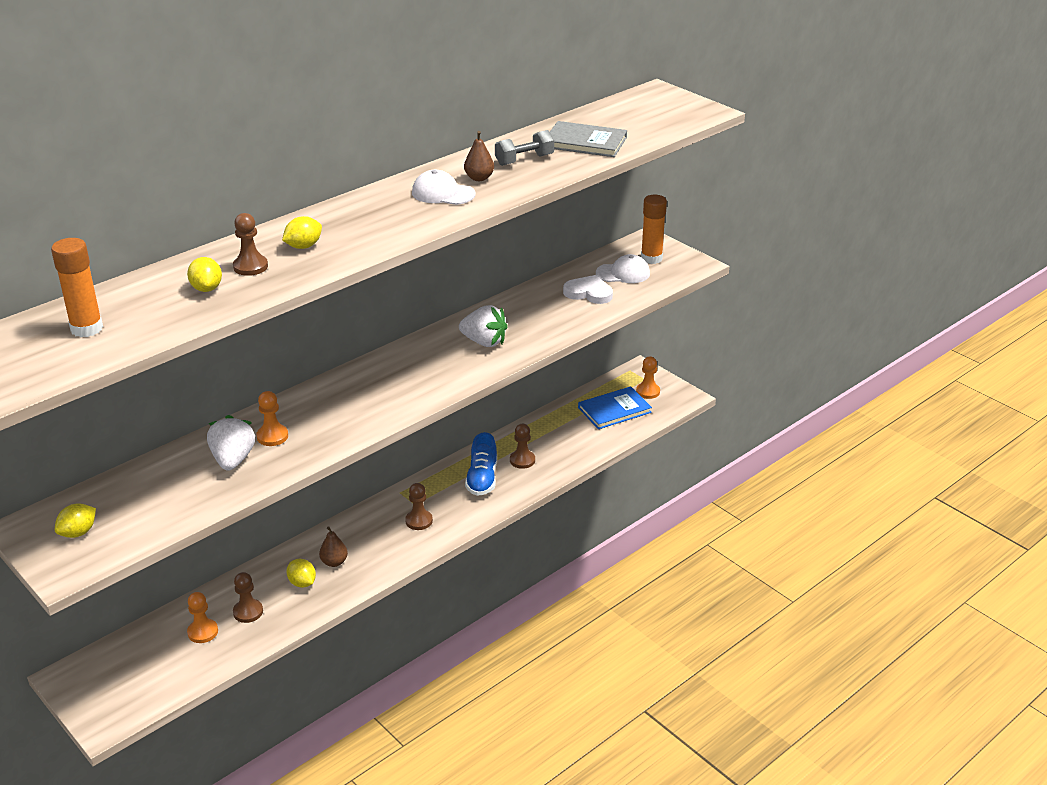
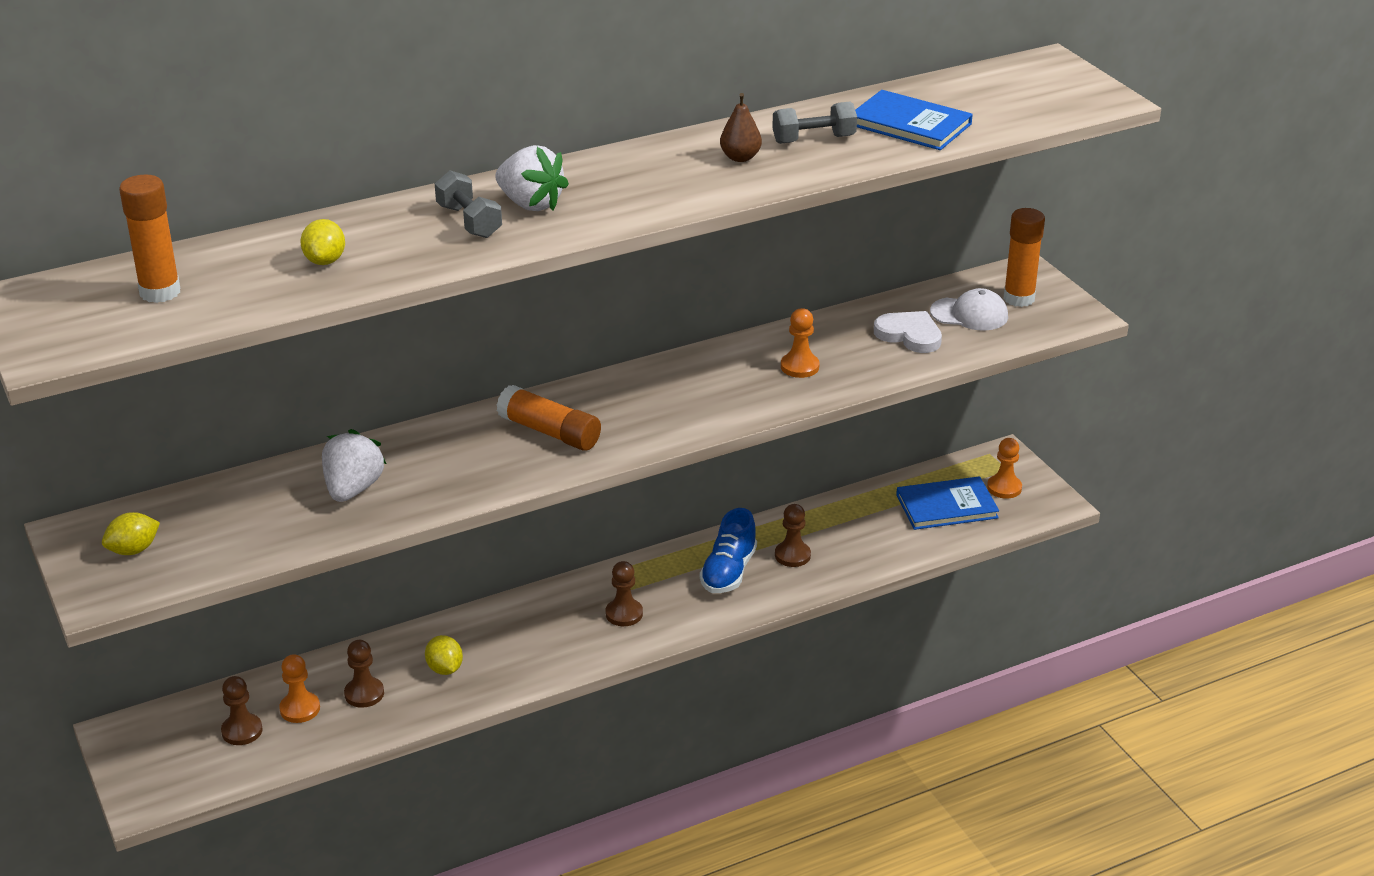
camera: 15 degrees right, 0 degrees up
brown pawn [233,213,268,276] -> brown pawn moved to [221,676,263,745]
orange pawn [256,391,288,446] -> orange pawn moved to [781,308,820,378]
yellow lemon [282,216,322,249] -> grey dumbbell [435,170,502,238]
brown pear [319,526,348,567] -> none
white cap [412,170,476,205] -> none
white strawberry [459,305,508,347] -> white strawberry moved to [495,145,569,211]
grey book [550,121,627,157] -> blue book [855,90,973,150]
none -> orange glue stick [497,385,601,451]

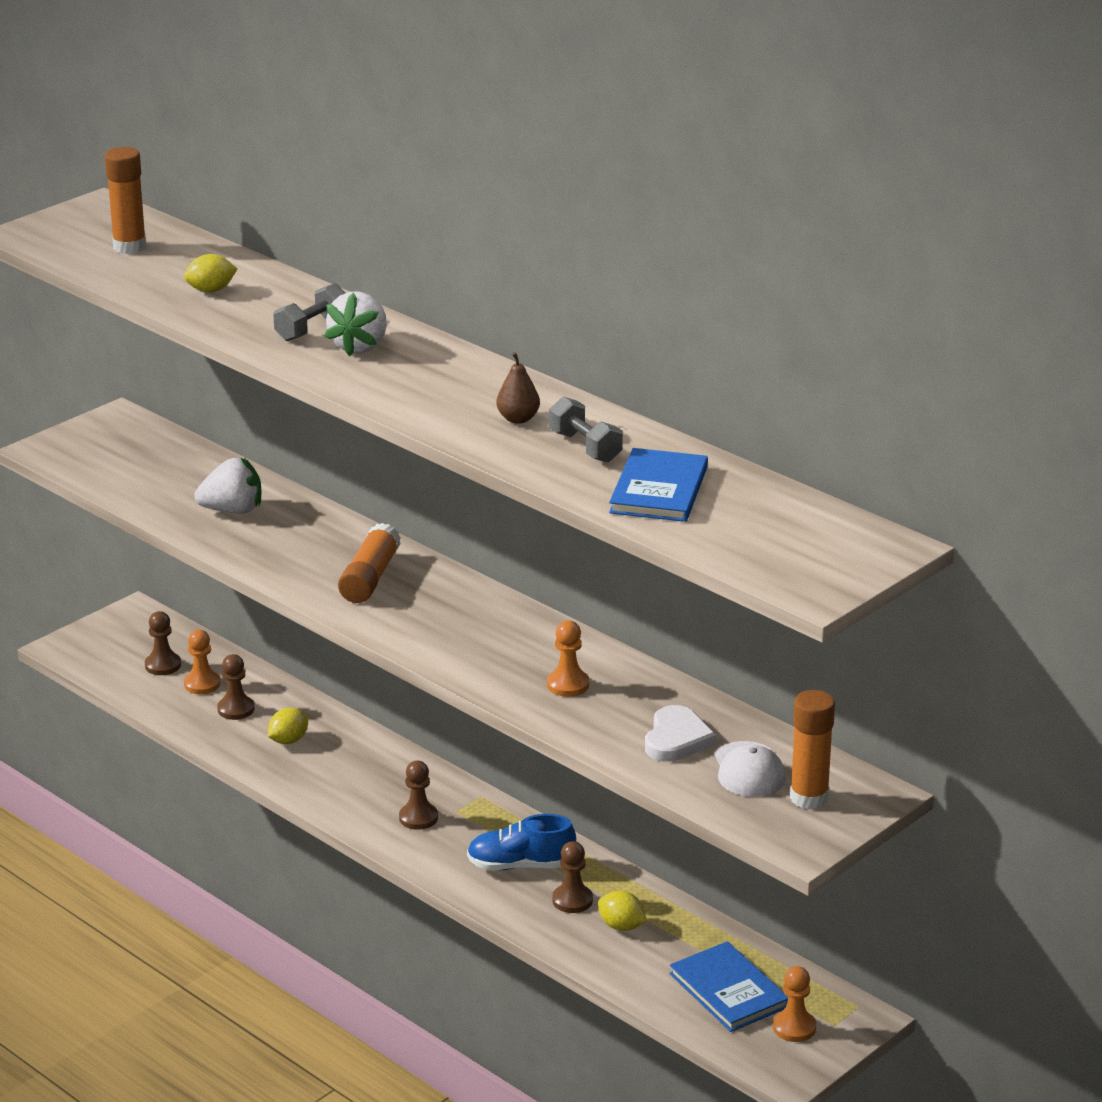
camera: 70 degrees right, 5 degrees down
yellow lemon [102,512,160,555] -> yellow lemon moved to [598,891,647,931]

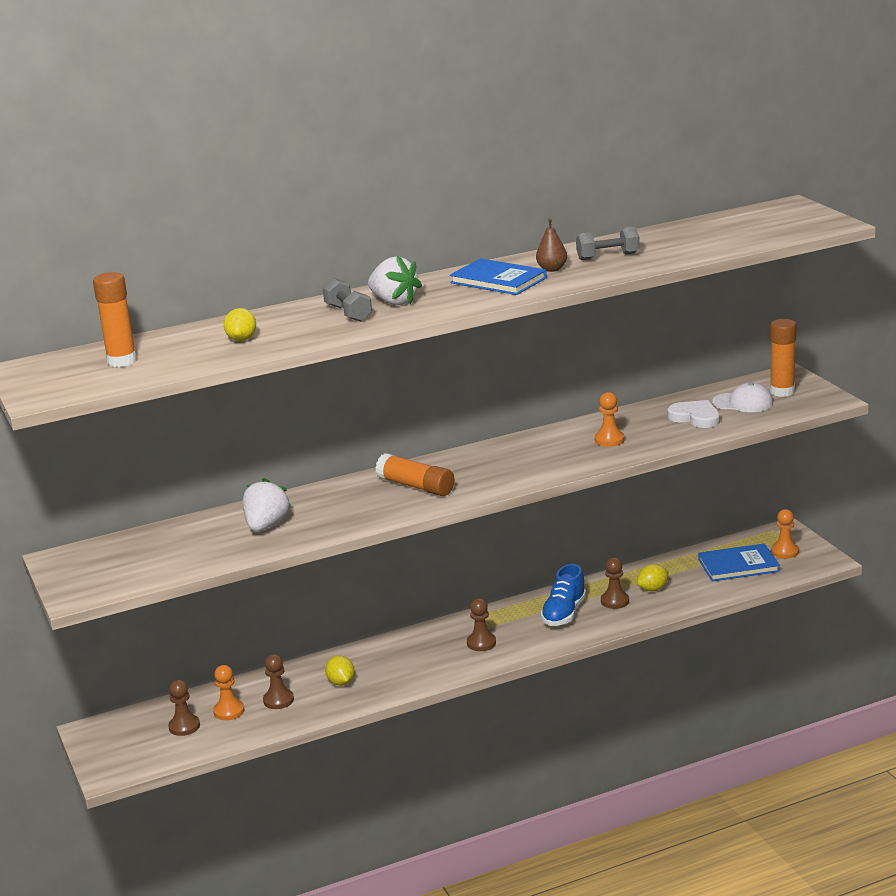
camera: 65 degrees left, 5 degrees down
blue book [609,448,708,522] -> blue book moved to [450,258,547,295]

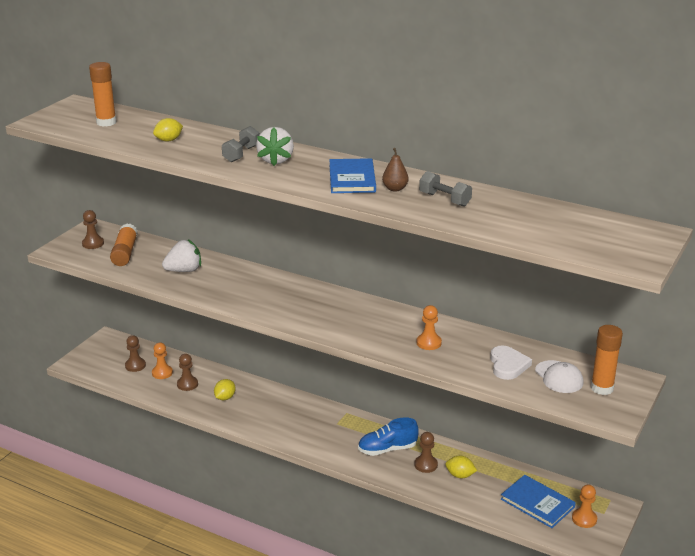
camera: 50 degrees right, 5 degrees up
orange glue stick [375,453,455,496] -> orange glue stick moved to [110,223,138,266]
brown pawn [467,598,496,651] -> brown pawn moved to [82,210,104,249]

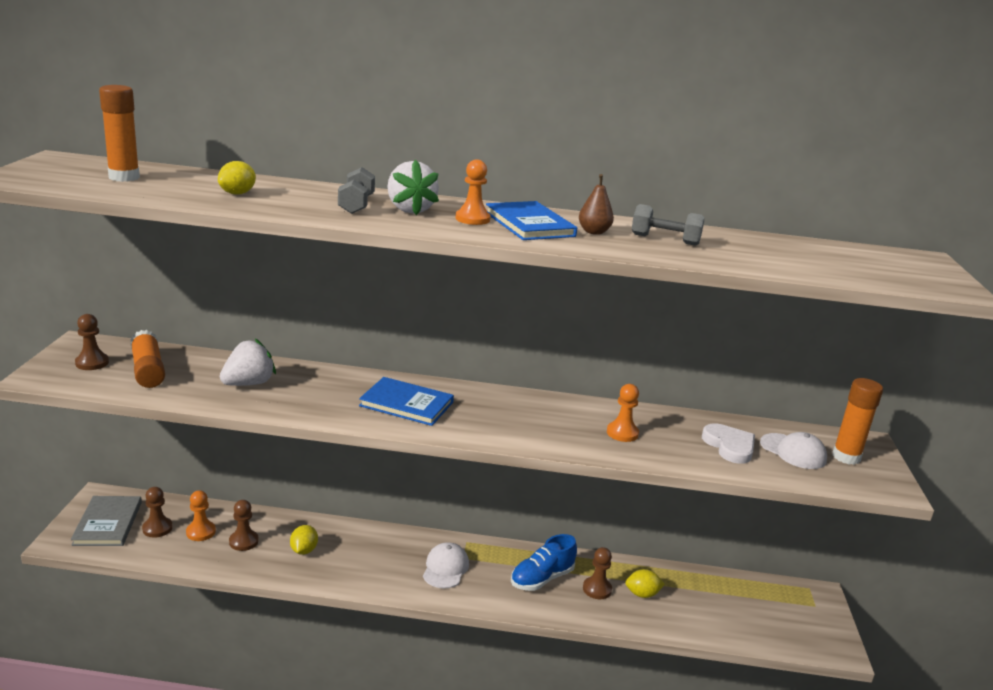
camera: 25 degrees left, 5 degrees down
blue book [501,475,576,528] -> blue book moved to [359,377,454,426]
orange pawn [572,484,597,528] -> orange pawn moved to [455,159,491,225]
none -> grey book [71,496,142,546]
none -> white cap [423,542,469,588]

